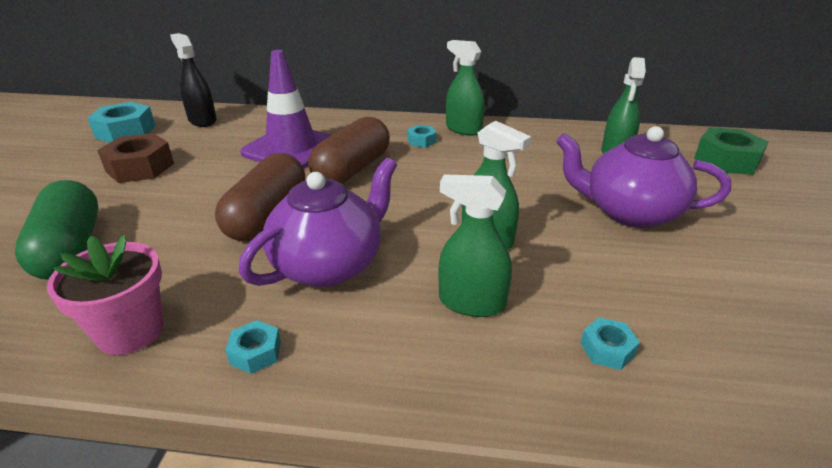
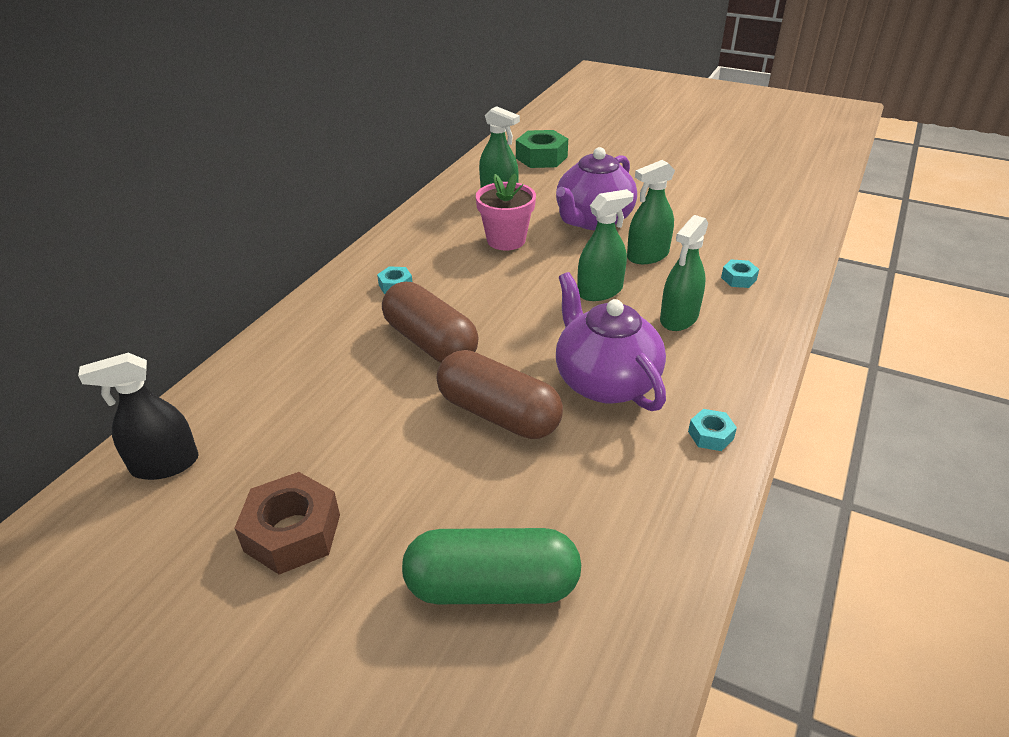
camera: 70 degrees left, 5 degrees up
pink flower pot [47,235,164,355] -> pink flower pot moved to [476,173,536,250]
turquoise nut [87,102,156,143] -> none
purple traffic cone [240,50,331,168] -> none
green spray bottle [446,40,485,136] -> green spray bottle moved to [627,160,675,264]

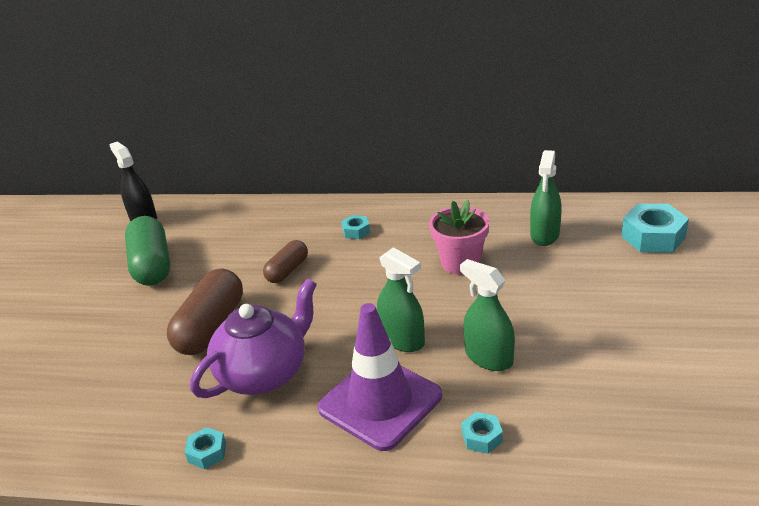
camera: 75 degrees right, 5 degrees down
brown nut [234,472,340,574] -> none
brown capsule [382,282,479,363] -> brown capsule [263,240,308,283], size x0.59
green capsule [402,528,581,604] -> green capsule moved to [125,216,170,286]
green nut [516,130,568,168] -> turquoise nut [621,204,689,253]
purple teapot [556,147,637,230] -> none
green spray bottle [660,215,708,331] -> purple traffic cone [317,303,442,451]

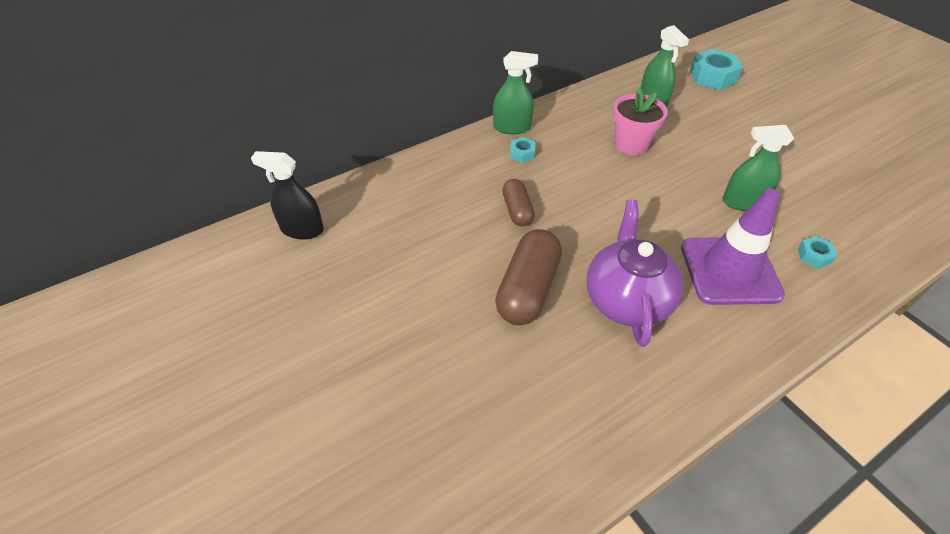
camera: 45 degrees left, 15 degrees up
green capsule [125,216,170,286] -> none
brown capsule [167,269,243,355] -> brown capsule turned 45 degrees clockwise [495,229,562,325]
turquoise nut [185,427,226,469] -> none
green spray bottle [377,247,425,352] -> green spray bottle moved to [493,51,538,134]

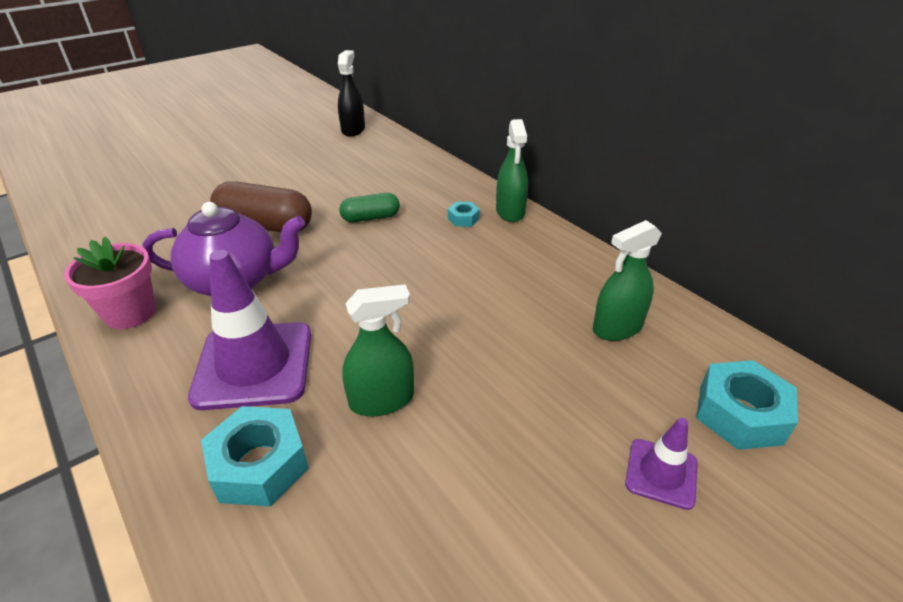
camera: 85 degrees right, 10 degrees down
brown capsule [502,179,535,226] -> green capsule [339,193,400,222]
pink flower pot [613,87,668,155] -> pink flower pot moved to [64,236,156,329]
green spray bottle [722,125,794,211] -> green spray bottle turned 75 degrees clockwise [342,284,414,416]
turquoise nut [798,236,837,269] -> turquoise nut [201,406,309,507], size x1.94
none -> purple traffic cone [625,418,698,510]

